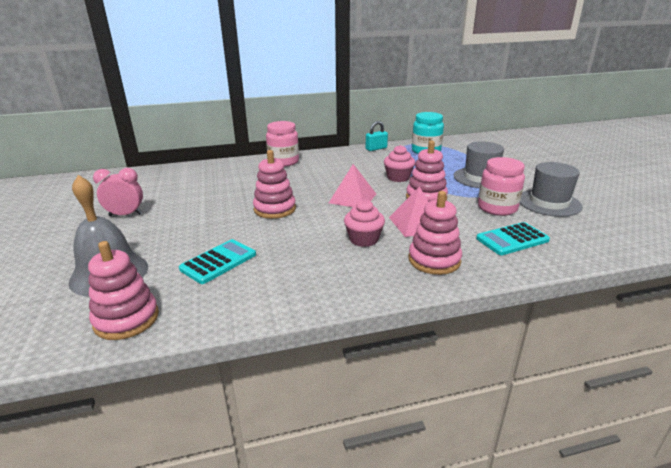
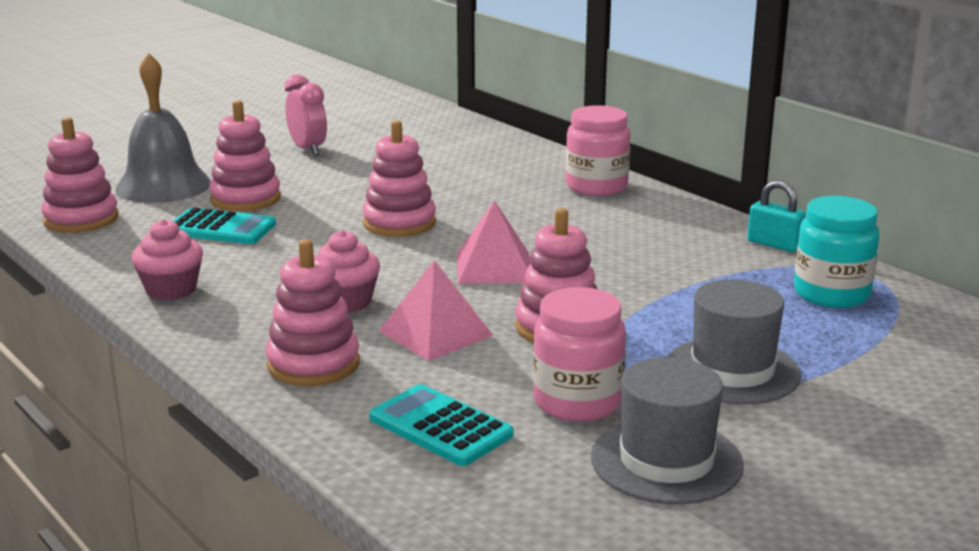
camera: 65 degrees right, 5 degrees down
pink cupcake [384,145,415,182] -> pink cupcake moved to [131,219,203,300]
none -> pink stacking toy [209,100,281,211]

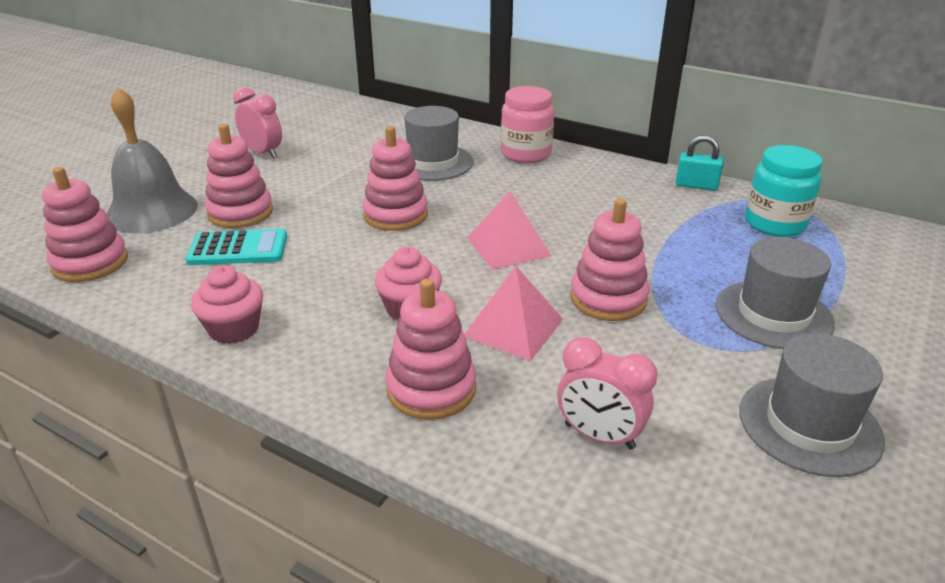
camera: 20 degrees left, 10 degrees up
turquoise calculator [369,384,514,466] -> pink clock [557,337,658,450]
pink jar [533,287,626,422] -> none
none -> grey hat [404,106,474,181]

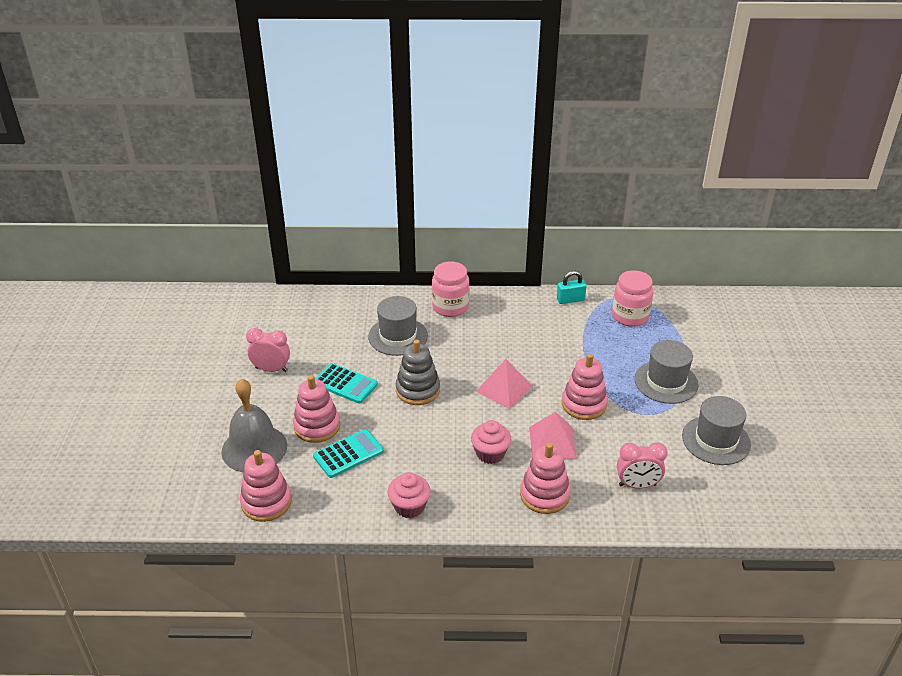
camera: 30 degrees left, 5 degrees up
pink stacking toy [363,126,428,231] -> grey stacking toy [395,339,440,405]
turquoise jar [745,145,822,237] -> pink jar [612,270,653,327]
none -> turquoise calculator [315,363,378,403]

